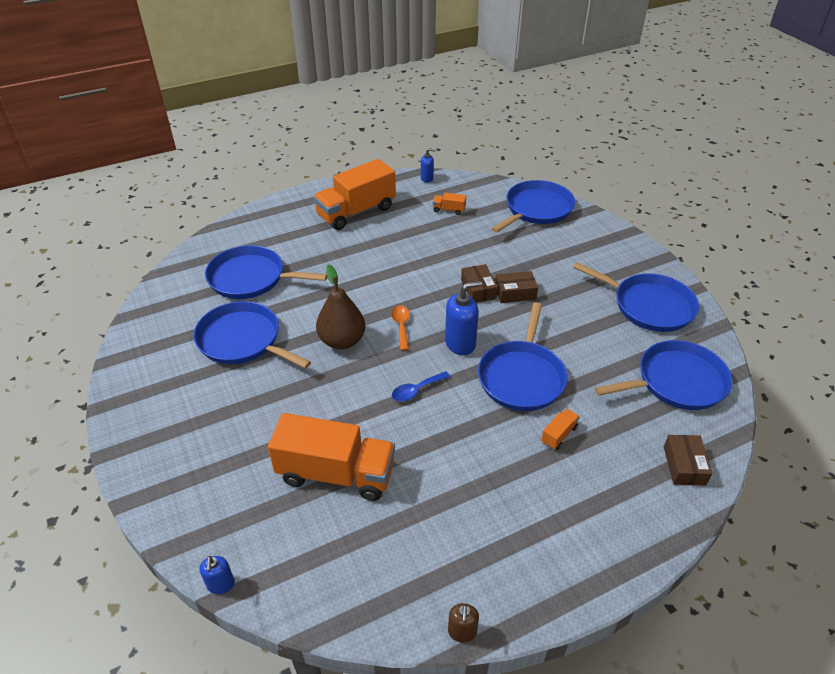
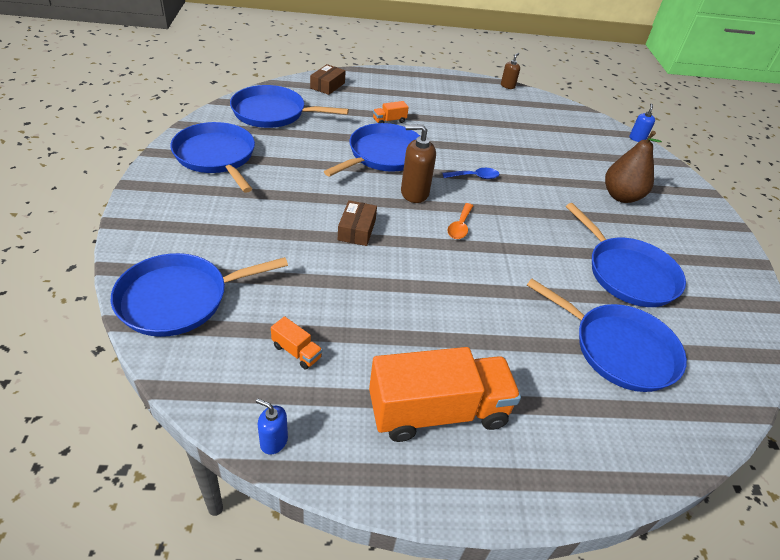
camera: 160 degrees left, 0 degrees up
orange truck [268,413,395,501] -> none
brown pear [316,264,366,350] -> brown pear moved to [605,131,662,203]
blue soap dispenser [445,281,482,355] -> brown soap dispenser [401,124,436,203]
brown box [495,271,538,303] -> none

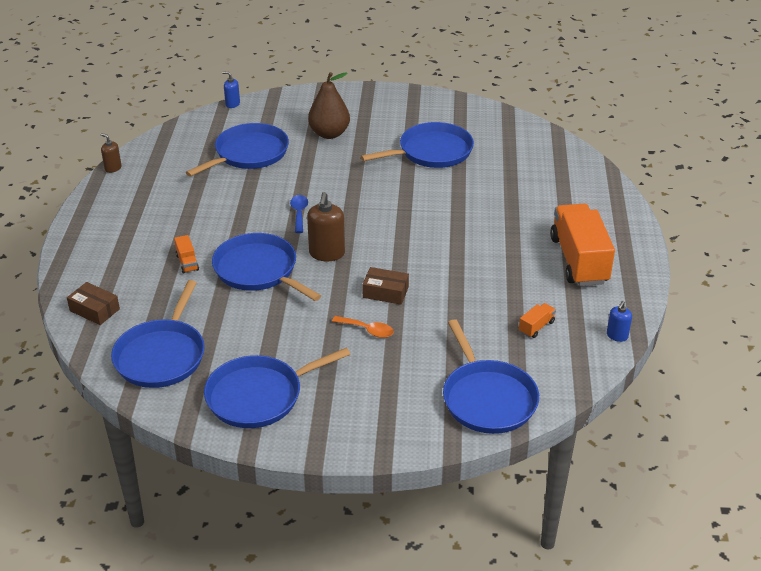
camera: 80 degrees left, 5 degrees down
orange spoon [447,203,473,239] -> orange spoon moved to [332,316,394,338]
blue pan [527,279,687,392] -> blue pan moved to [186,123,289,177]

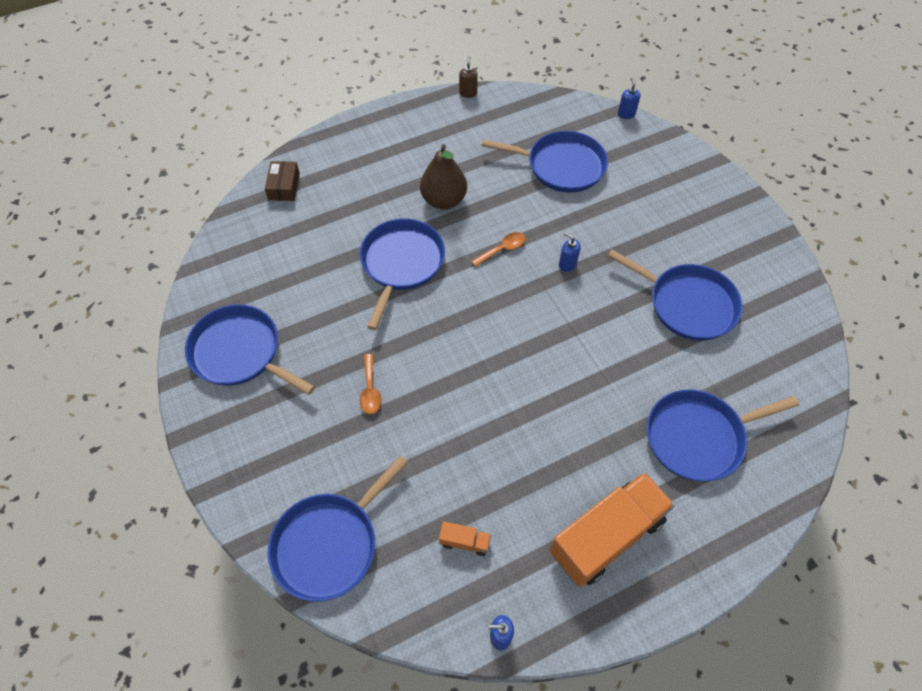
camera: 60 degrees right, 20 degrees up
blue pan [111,280,205,388] -> blue pan moved to [647,389,799,481]
orange truck [174,235,199,274] -> none
blue spoon [290,195,308,233] -> orange spoon [471,232,526,267]
brown soap dispenser [307,192,345,261] -> none
brown pear [308,72,350,139] -> brown pear moved to [420,144,467,209]
brown box [362,267,409,305] -> none
none -> blue soap dispenser [559,232,581,272]

